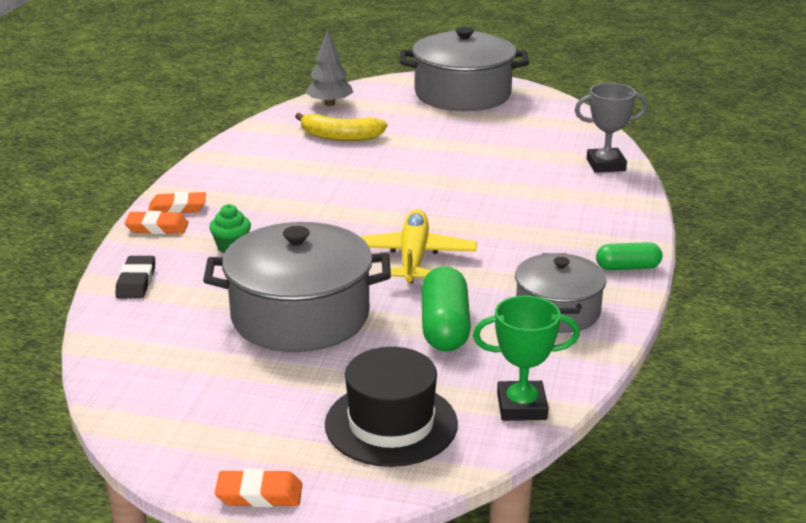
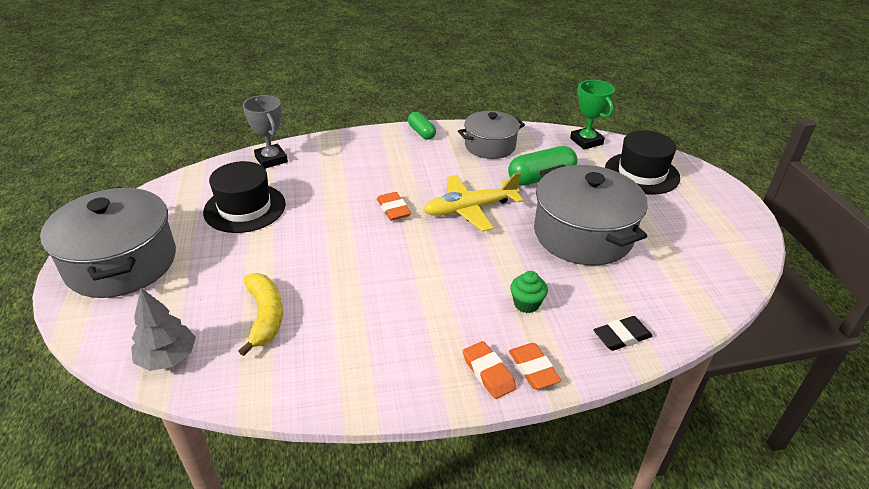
camera: 115 degrees left, 10 degrees up
orange eraser [215,469,302,507] -> orange eraser moved to [377,192,411,221]
none -> black hat [203,161,286,233]

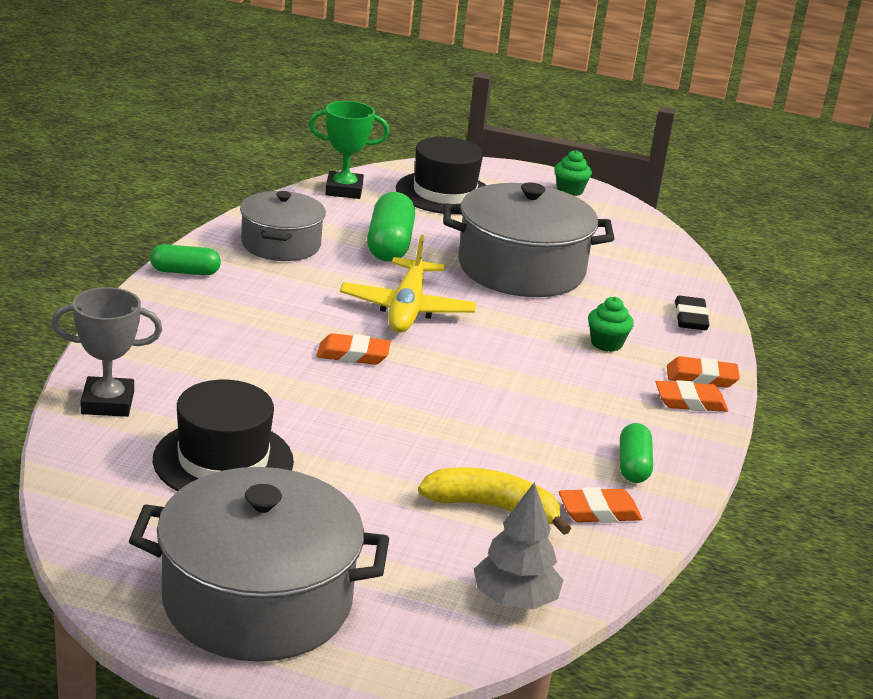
camera: 65 degrees left, 10 degrees down
none -> green cupcake [555,150,592,196]
none -> orange eraser [559,487,642,523]
none -> green capsule [620,423,653,483]

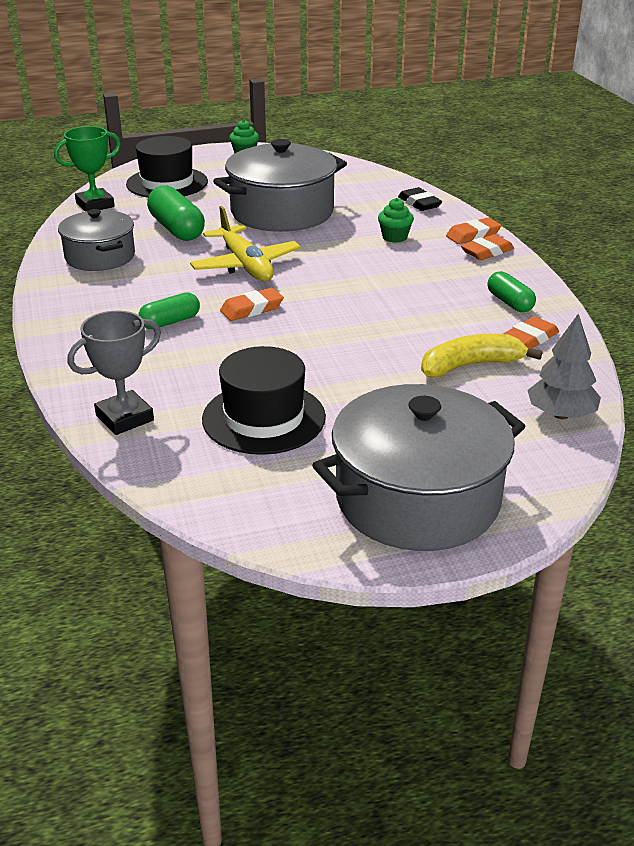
camera: 30 degrees left, 5 degrees up
green capsule [150,244,221,275] -> green capsule moved to [138,292,200,329]

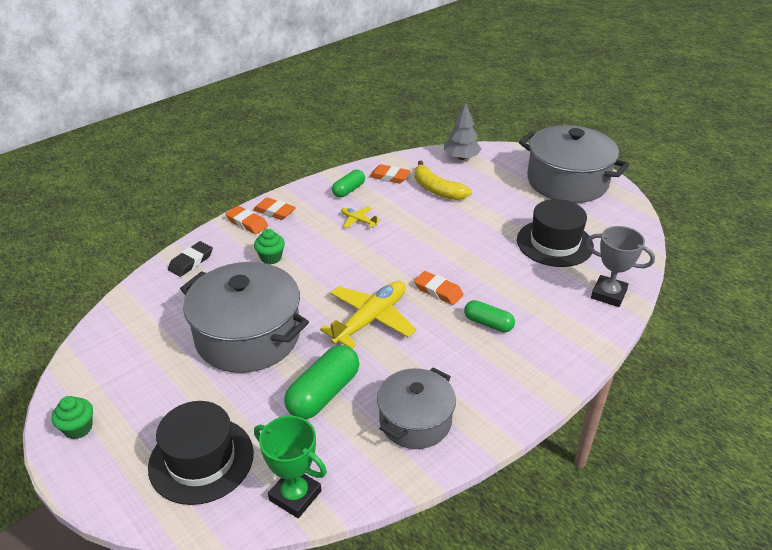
camera: 115 degrees left, 5 degrees up
none -> yellow plane [341,206,381,228]

